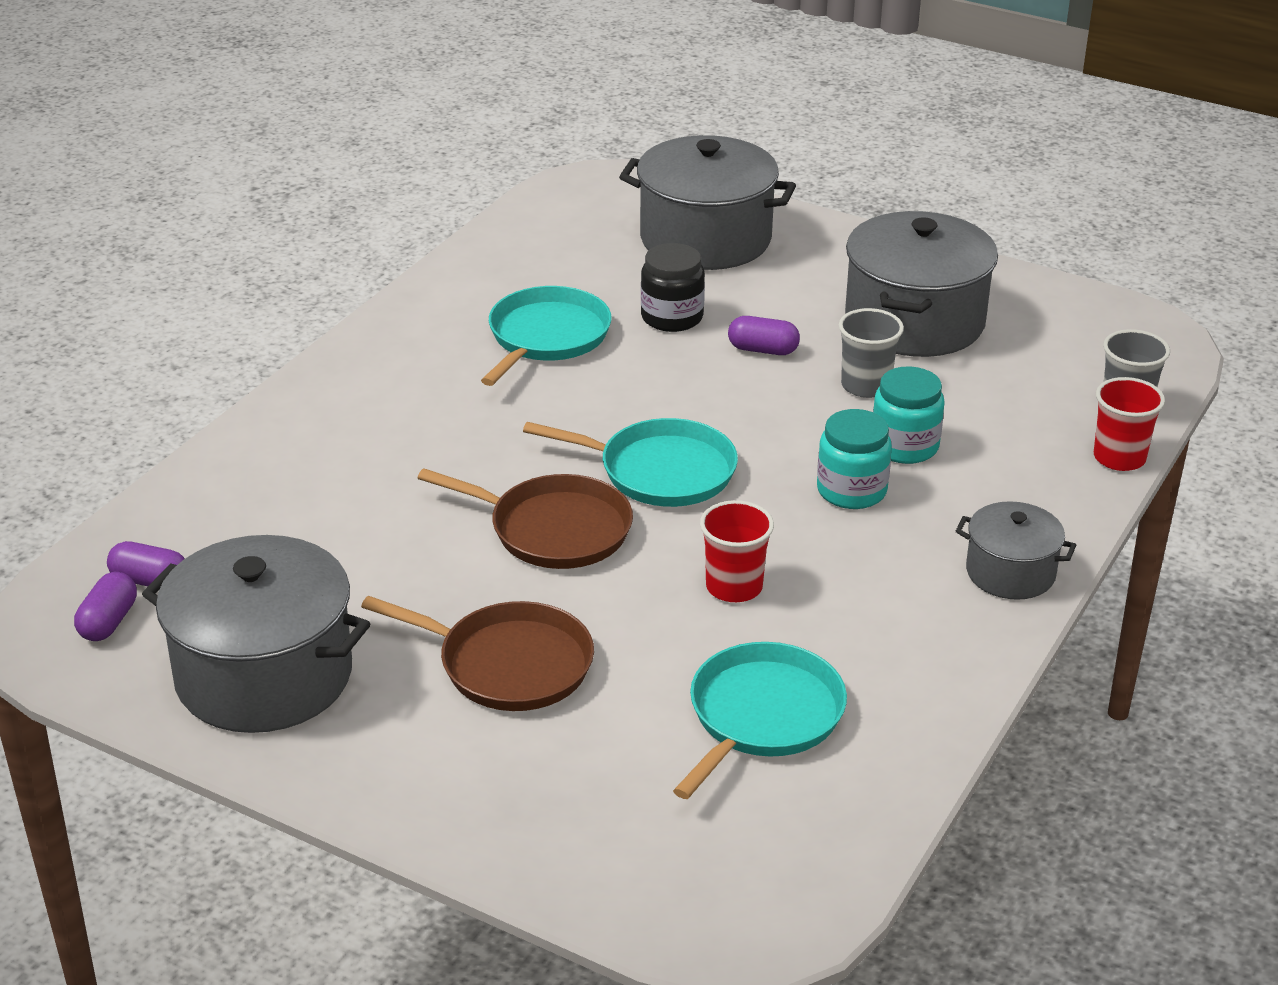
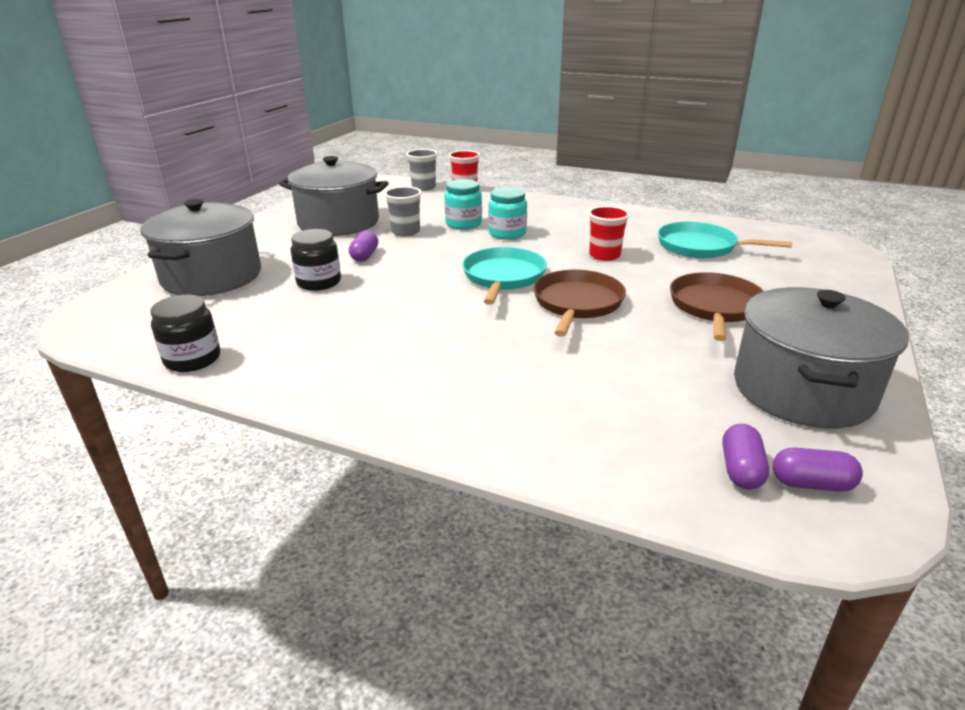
camera: 95 degrees left, 5 degrees down
turquoise pan [481,286,612,386] -> none
grey pot [956,501,1076,600] -> none
none -> black jar [150,295,220,372]

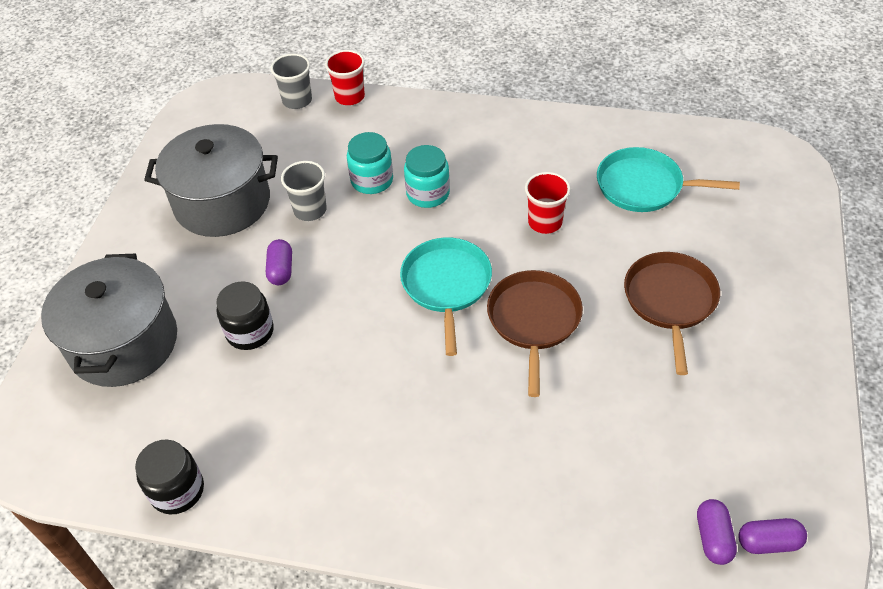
camera: 10 degrees left, 20 degrees up
grey pot [734,287,909,428] -> none

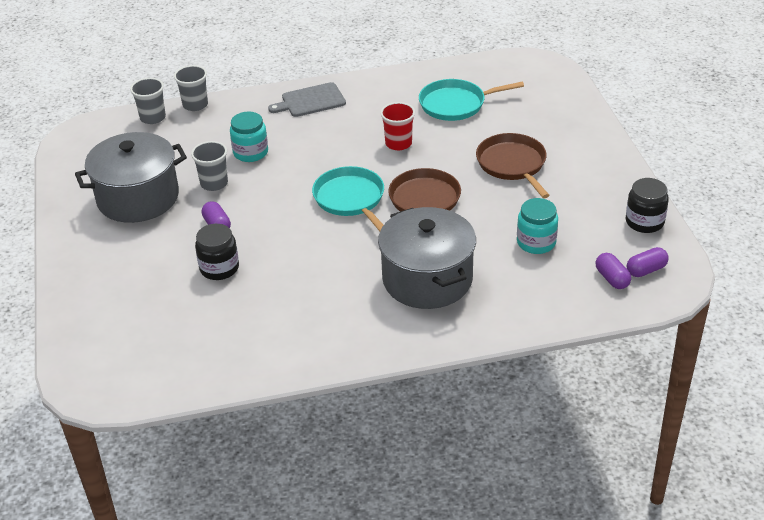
camera: 25 degrees left, 10 degrees down
grey pot [41,254,177,387] -> grey pot moved to [378,207,476,309]
black jar [135,439,204,515] -> black jar moved to [626,178,669,233]
red cup [325,50,365,105] -> grey cup [174,65,208,111]
turquoise jar [404,145,450,208] -> turquoise jar moved to [517,198,558,254]
none -> grey cutting board [268,82,346,117]

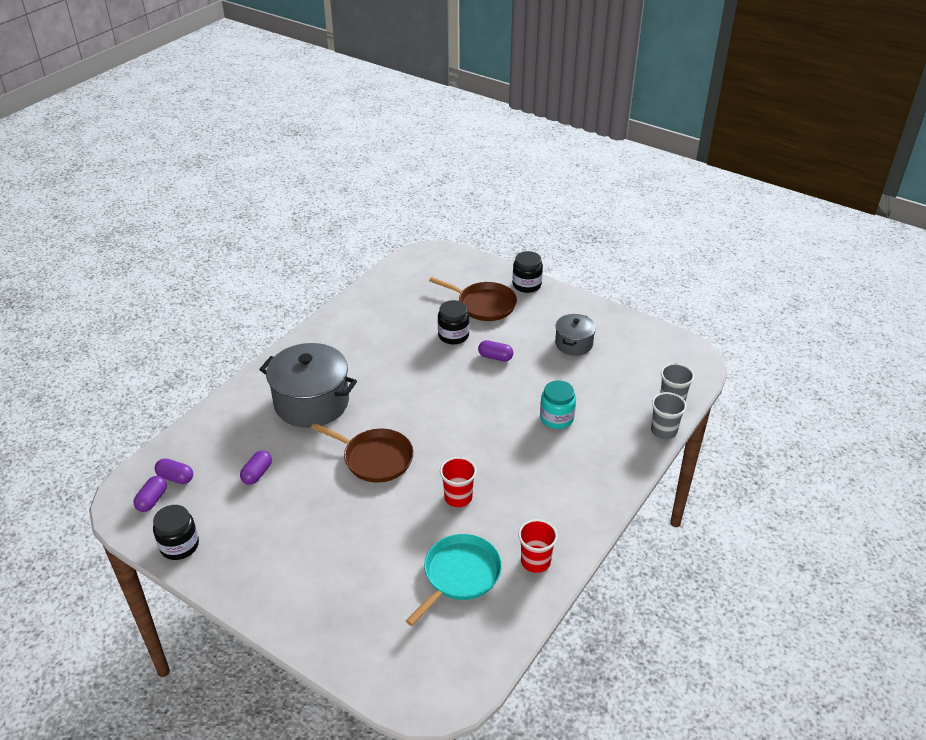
camera: 135 degrees right, 0 degrees up
grey pot [75,132,187,223] -> grey pot [555,314,596,356], size x0.54
grey cup [191,141,228,191] -> none
grey cutting board [268,82,346,117] -> none
turquoise pan [312,166,384,231] -> none
brown pan [476,133,550,198] -> brown pan moved to [429,277,517,321]
turquoise jar [517,198,558,254] -> purple capsule [240,451,272,485]
none -> black jar [513,251,543,293]
none -> red cup [518,519,558,573]

